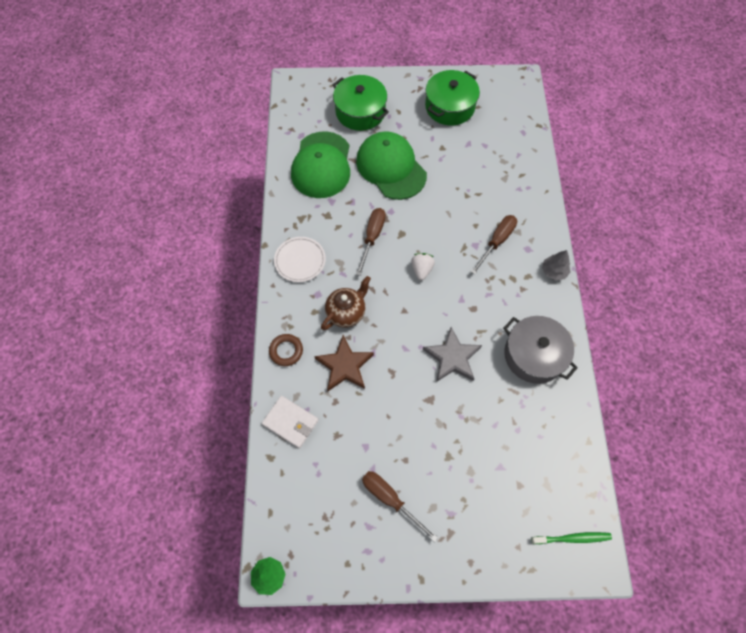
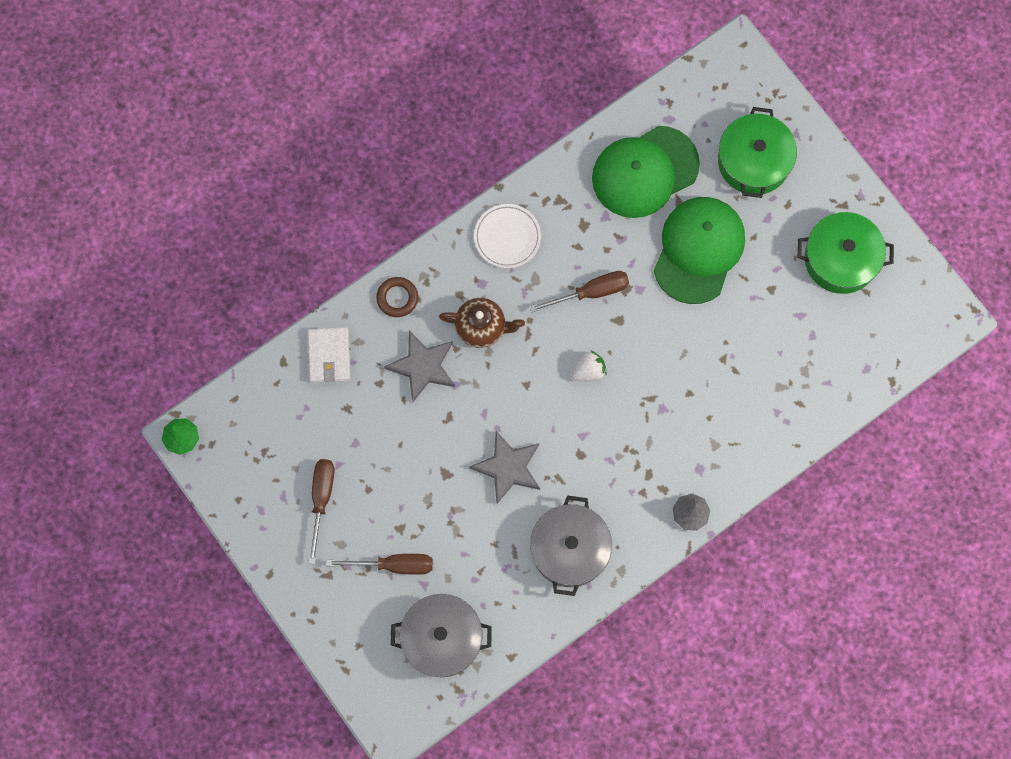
camera: 55 degrees right, 10 degrees up
brown star [314,335,374,391] -> grey star [384,330,455,402]
brown screwdriver [471,215,517,274] -> brown screwdriver moved to [326,554,433,575]
green toothbrush [531,532,612,544] -> none
none -> grey pot [391,594,492,677]

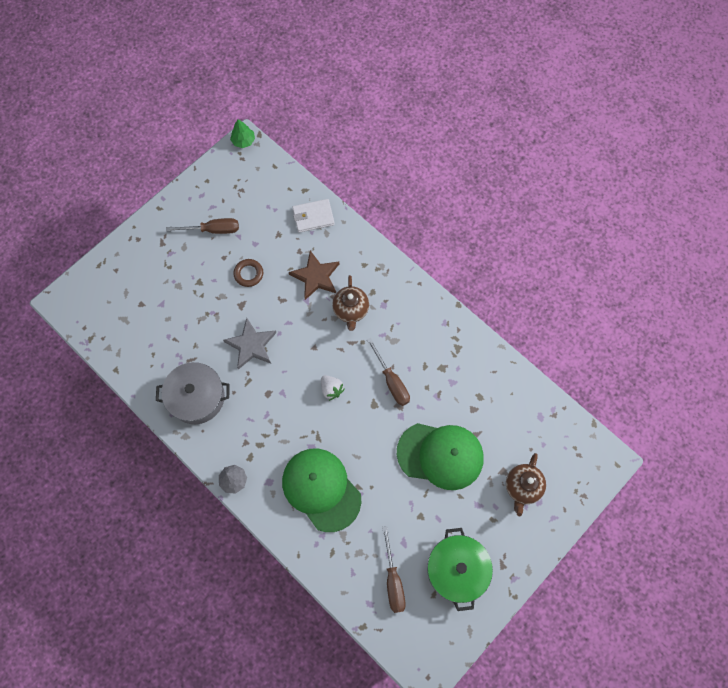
camera: 80 degrees right, 5 degrees down
brown screwdriver [326,554,433,575] -> brown screwdriver moved to [382,526,406,613]
brown ring [376,277,418,317] -> brown ring moved to [233,259,263,287]
grey star [384,330,455,402] -> brown star [289,251,339,300]
grey pot [391,594,492,677] -> none
white plate [474,204,541,268] -> none
green cap [592,126,700,218] -> green cap moved to [282,448,362,532]
green pot [718,107,797,198] -> brown teapot [506,453,546,516]

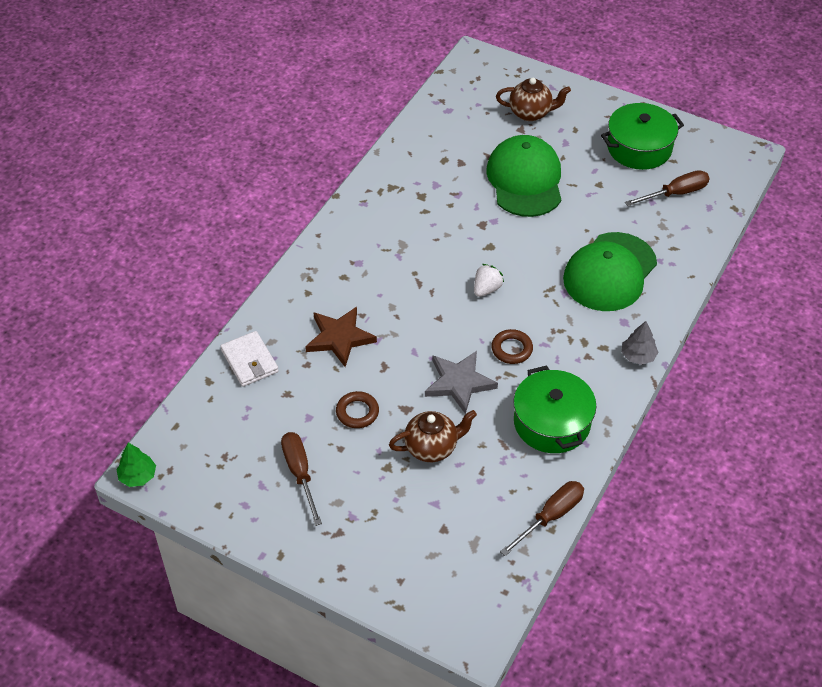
camera: 105 degrees left, 20 degrees down
grey pot [156,362,230,424] -> green pot [513,365,596,453]
brown teapot [332,275,369,331] -> brown teapot moved to [389,410,477,462]
brown screwdriver [367,338,410,406] -> brown screwdriver moved to [500,481,584,556]
none -> brown ring [491,329,533,364]

